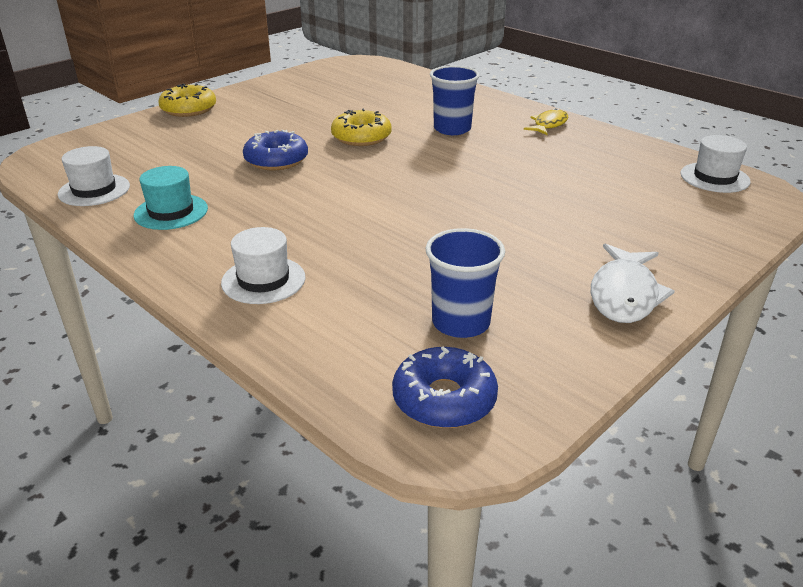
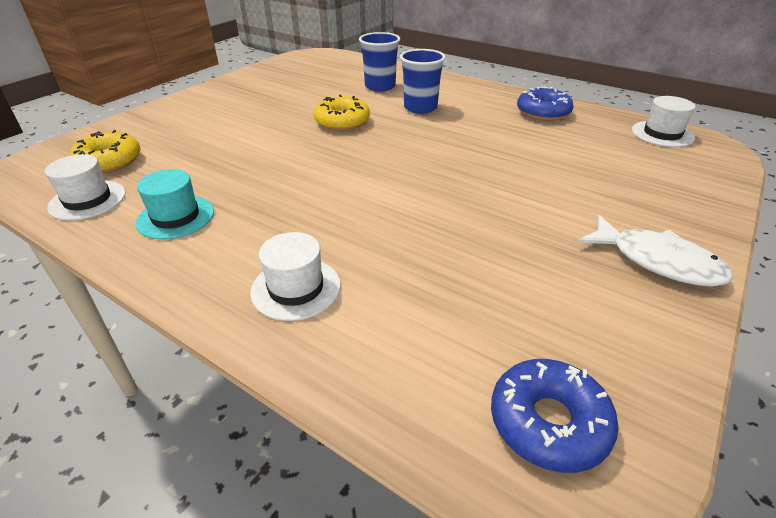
camera: 10 degrees left, 5 degrees up
yellow donut [158,83,216,117] -> yellow donut moved to [69,130,141,173]
blue donut [243,130,308,170] -> blue donut moved to [517,86,574,121]
blue cup [425,228,505,338] -> blue cup moved to [359,32,400,92]
yellow fish [524,108,568,135] -> none
white fish [591,244,675,323] -> white fish turned 60 degrees counterclockwise [578,215,733,287]

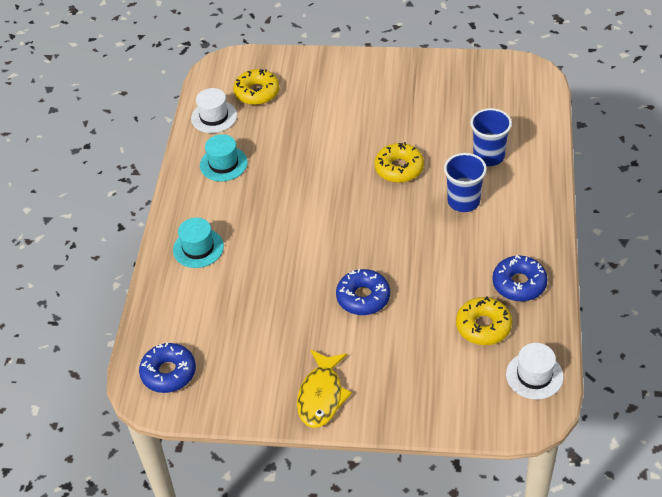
camera: 65 degrees right, 10 degrees up
white hat [250,232,341,321] -> turquoise hat [173,218,224,268]
white fish [578,215,733,287] -> yellow fish [297,350,352,428]
none -> blue donut [336,269,390,315]
none -> yellow donut [456,297,512,345]

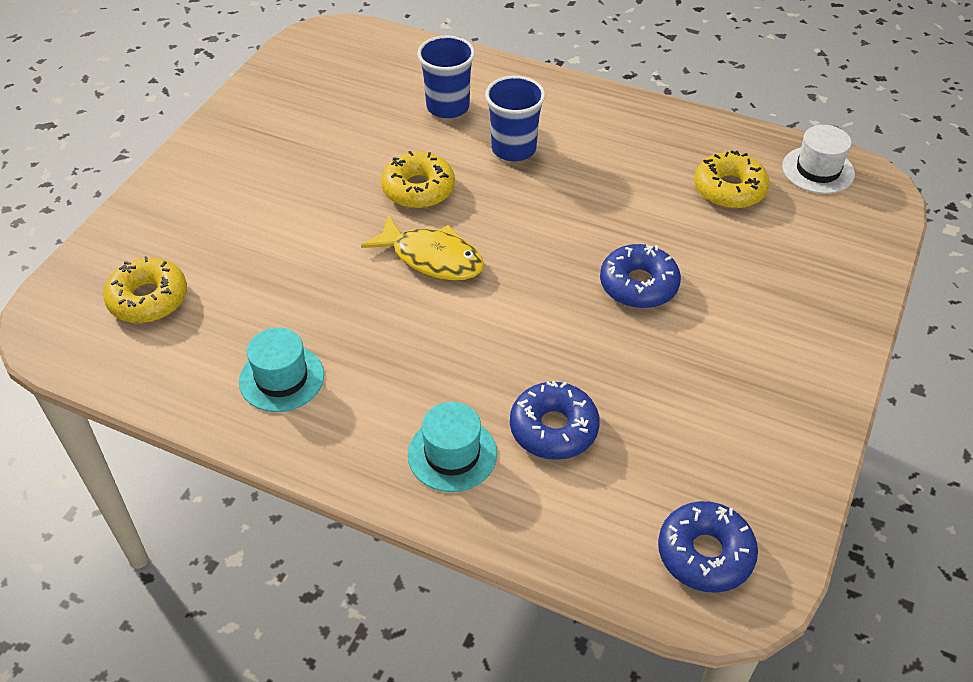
camera: 75 degrees left, 0 degrees up
white hat [191,88,237,133] -> none
yellow fish [297,350,352,428] -> yellow fish moved to [361,215,484,281]
blue donut [492,254,548,301] -> blue donut moved to [510,381,600,460]

